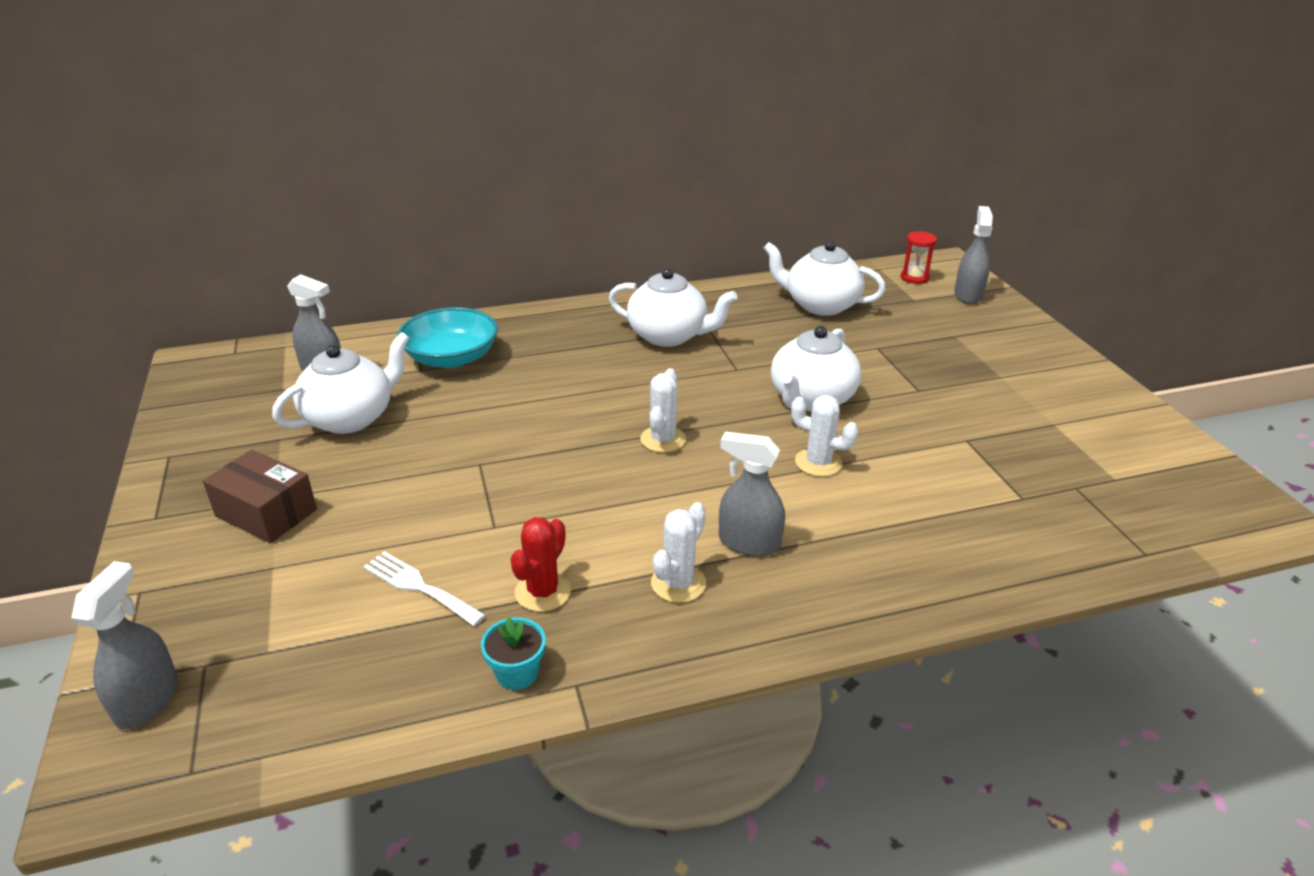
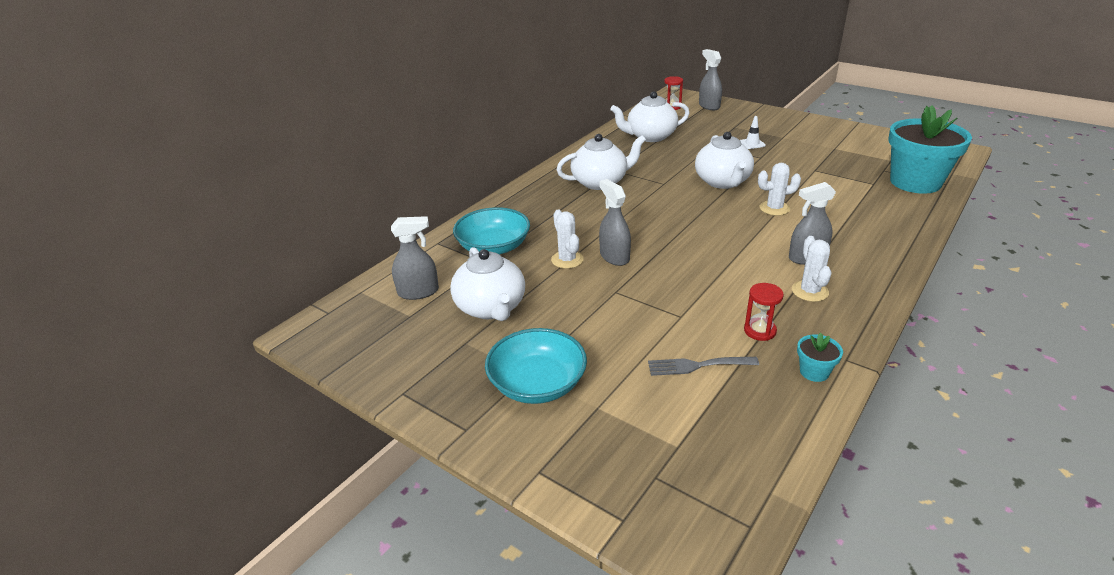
camera: 35 degrees left, 0 degrees up
grey spray bottle [71,561,178,729] -> grey spray bottle moved to [599,179,631,266]
brown box [203,450,317,543] -> turquoise bowl [485,328,587,404]
white teapot [272,332,410,434] -> white teapot turned 150 degrees clockwise [450,247,525,321]
white fork [364,551,486,626] -> grey fork [648,357,759,376]
red cactus [511,517,571,612] -> red hourglass [744,283,784,341]
white cactus [640,368,686,453] -> white cactus moved to [551,210,584,269]
none -> white traffic cone [740,116,766,149]
none -> turquoise flower pot [888,105,972,194]

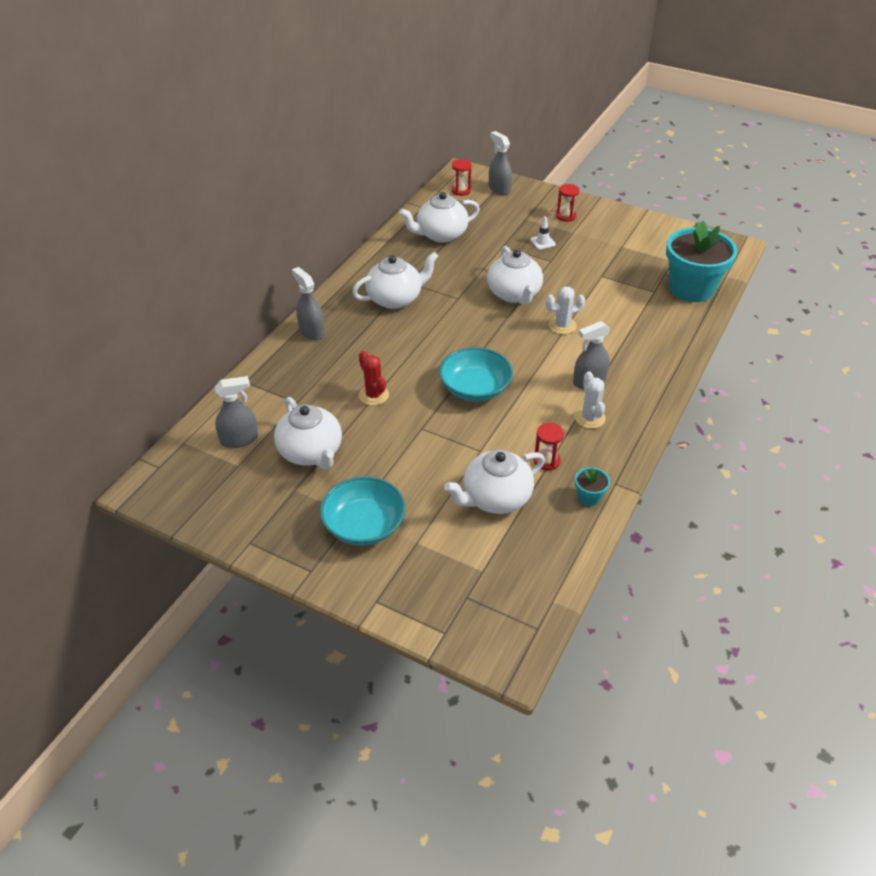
camera: 10 degrees left, 10 degrees up
turquoise bowl [453,207,530,254] -> turquoise bowl moved to [439,347,513,401]
white cactus [551,210,584,269] -> red cactus [359,351,389,406]
grey spray bottle [599,179,631,266] -> grey spray bottle moved to [292,267,325,340]
grey fork [648,357,759,376] -> white teapot [444,450,545,514]
none -> red hourglass [556,184,580,222]

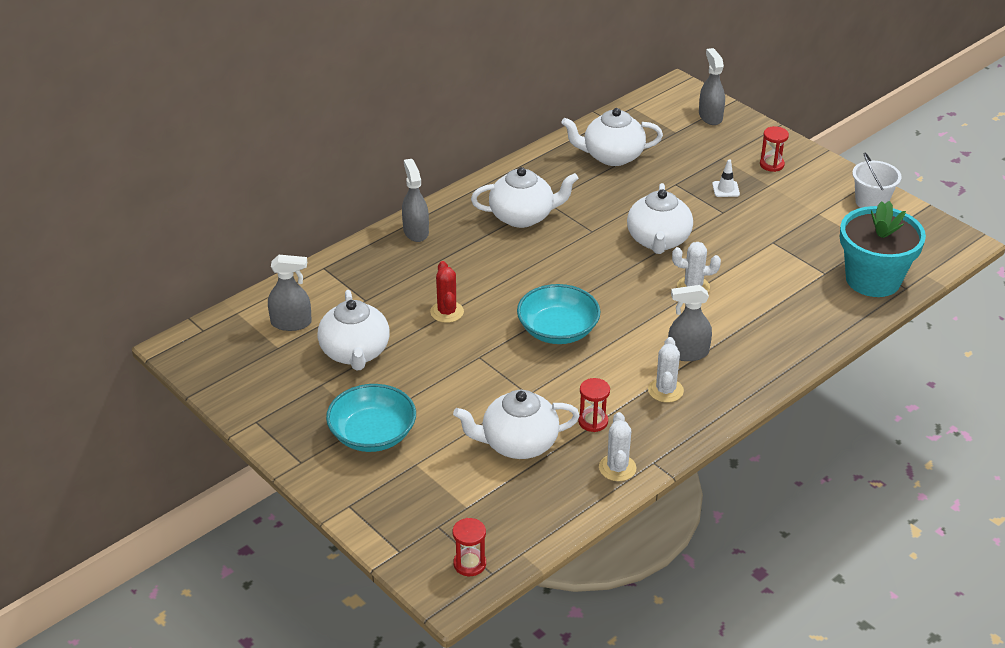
camera: 20 degrees right, 5 degrees down
red hourglass [452,159,472,196] -> red hourglass moved to [453,518,486,576]
turquoise flower pot [575,467,610,506] -> white cactus [599,412,637,481]
none -> white bucket [852,153,902,208]

